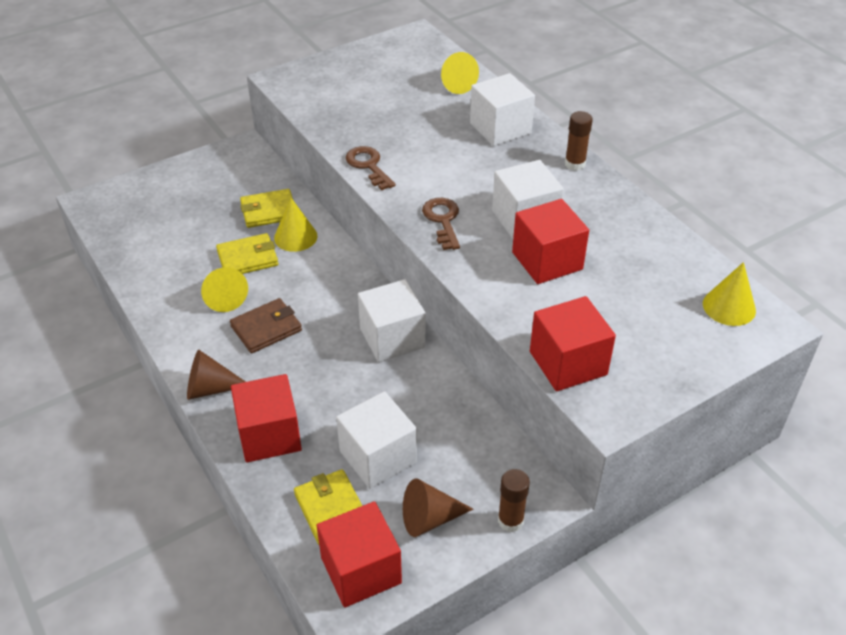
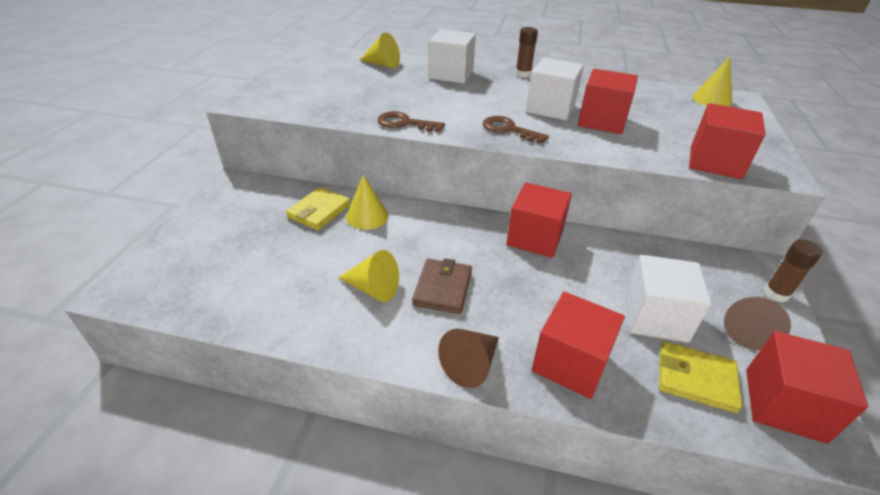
camera: 45 degrees left, 5 degrees down
yellow wallet [216,233,278,274] -> none
white cube [358,279,425,362] -> red cube [506,182,572,258]

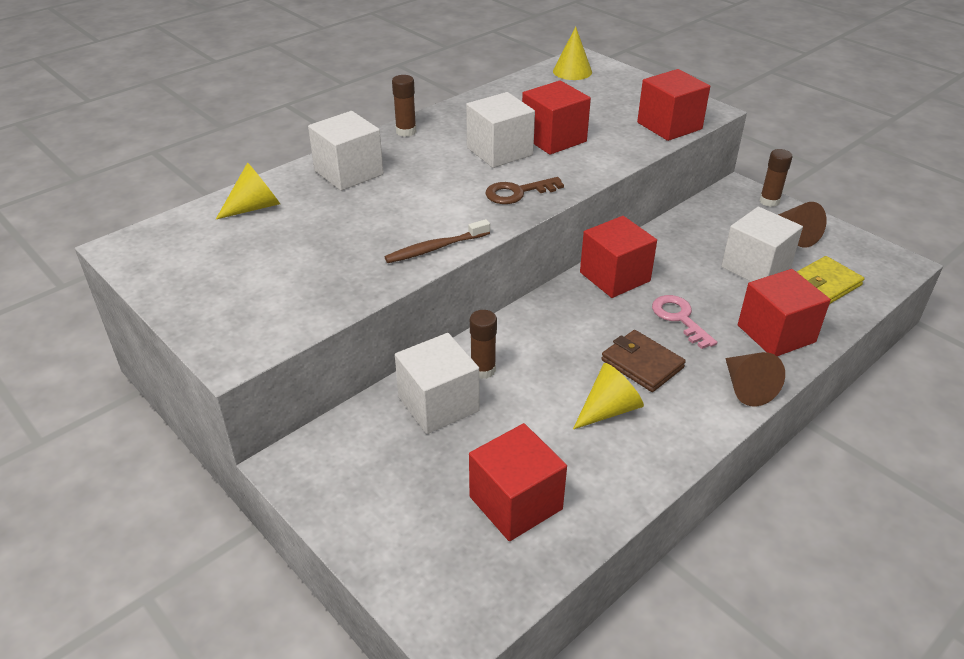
camera: 55 degrees left, 0 degrees up
yellow wallet [286,187,351,230] -> white cube [395,333,479,434]
yellow cone [346,174,389,230] -> brown glue stick [470,310,497,379]
brown key [377,111,445,132] -> brown toothbrush [385,219,490,263]
red cube [746,331,868,444] -> red cube moved to [469,423,567,541]
none -> pink key [652,295,717,349]

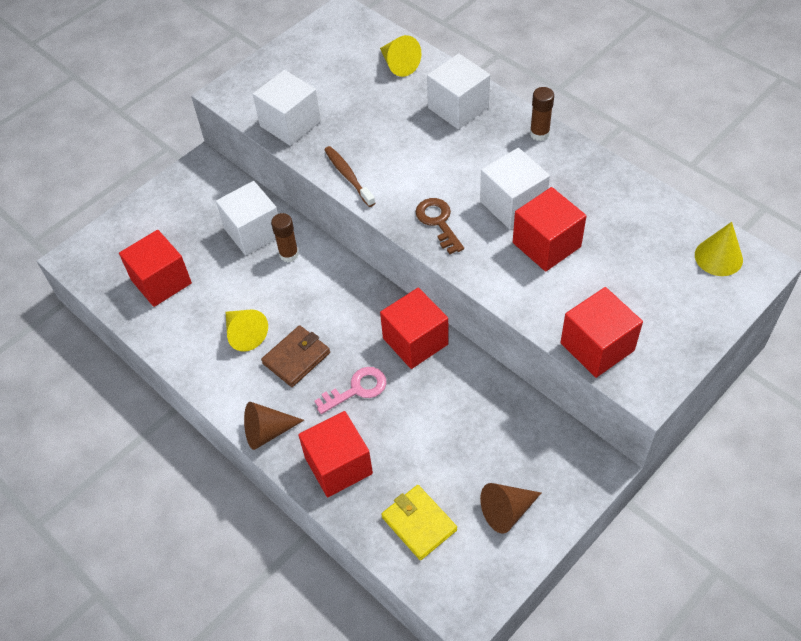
camera: 90 degrees right, 15 degrees up
white cube [721,207,803,282] -> white cube moved to [253,70,321,146]
brown glue stick [759,149,792,207] -> none

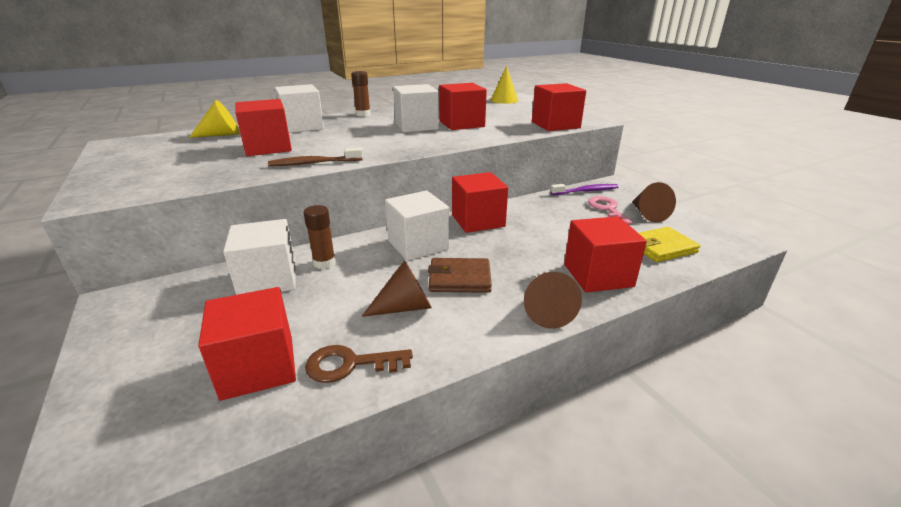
camera: 75 degrees left, 25 degrees down
yellow cone [226,310,268,352] -> brown cone [361,260,432,317]
white cube [253,70,321,146] -> white cube moved to [385,190,449,261]
brown wallet [261,325,330,387] -> brown wallet turned 60 degrees counterclockwise [428,258,492,293]
pink key [314,367,387,414] -> pink key moved to [588,196,633,225]
brown key [415,198,464,254] -> brown key moved to [305,345,413,383]
none -> red cube [235,99,292,156]
none -> purple toothbrush [550,184,619,195]

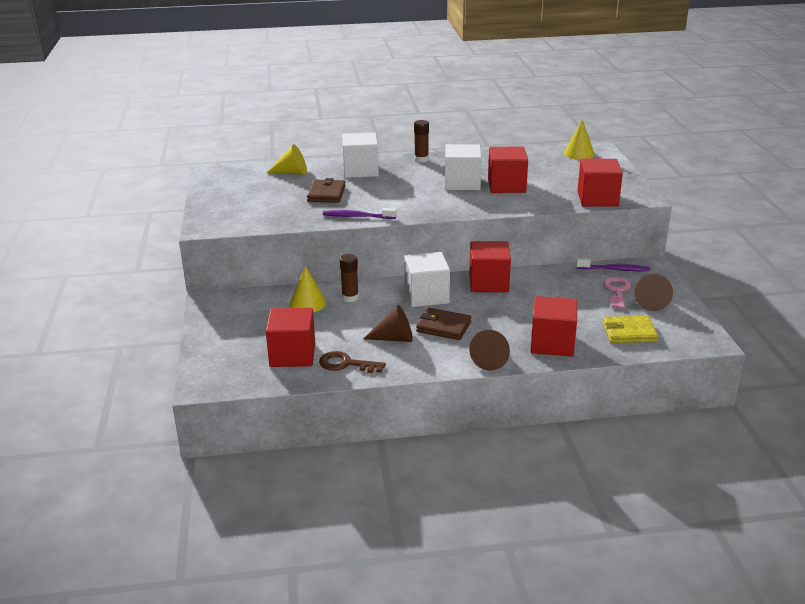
camera: 20 degrees right, 0 degrees up
white cube [223,219,296,295] -> yellow cone [290,266,326,312]
red cube [235,99,292,156] -> brown wallet [307,178,346,203]
brown toothbrush [268,148,363,166] -> purple toothbrush [323,208,397,219]

